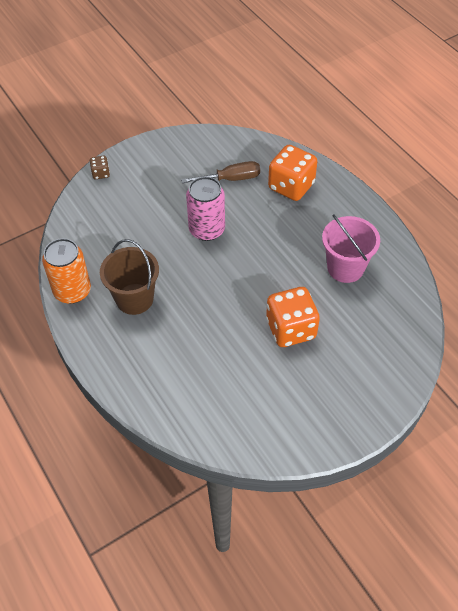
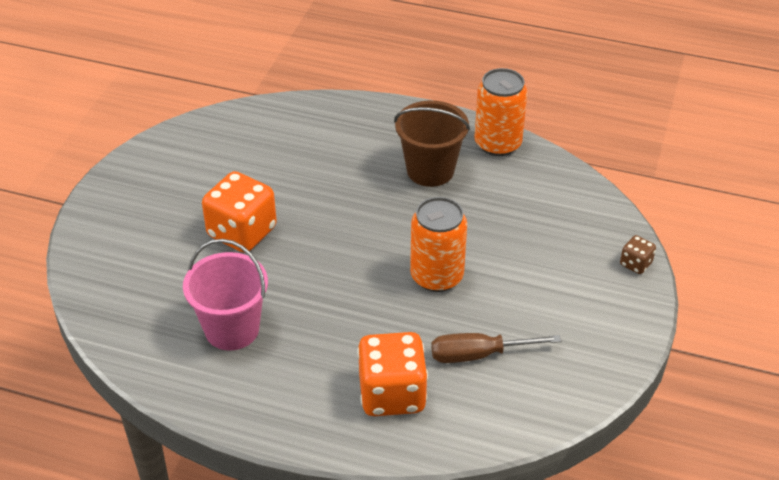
camera: 140 degrees right, 10 degrees down
brown screwdriver [181,161,260,183] -> brown screwdriver turned 45 degrees clockwise [431,333,561,363]
pink can [186,177,225,241] -> orange can [410,197,467,292]

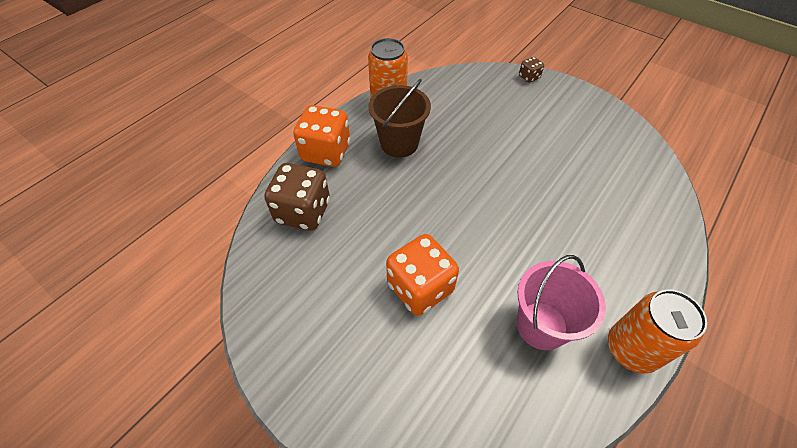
camera: 70 degrees left, 10 degrees up
orange dice [357,332,428,416] -> orange dice moved to [293,105,350,167]
orange can [410,197,467,292] -> orange can moved to [608,290,707,374]
brown screwdriver [431,333,561,363] -> none
none -> brown dice [264,163,330,231]

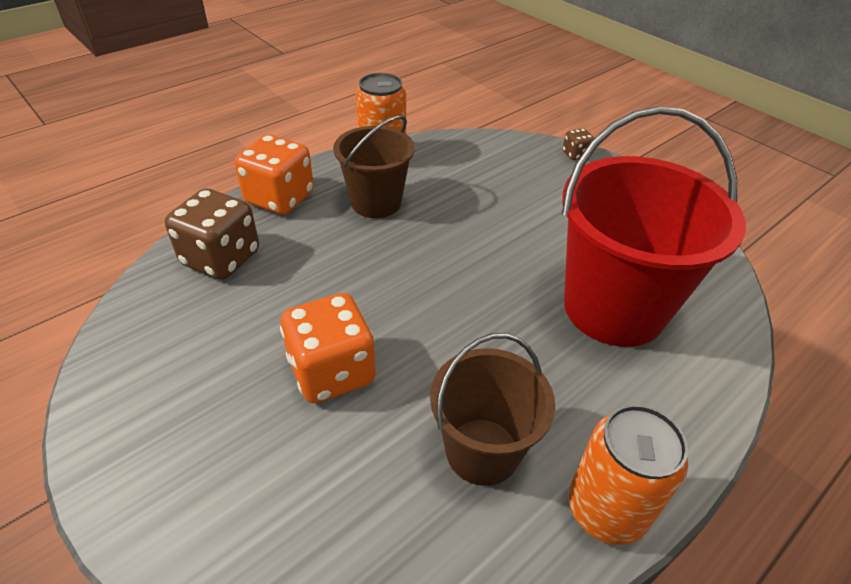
camera: 10 degrees right, 10 degrees down
pink bucket [517,255,606,350] -> brown bucket [430,333,555,486]
none -> red bucket [562,106,746,347]

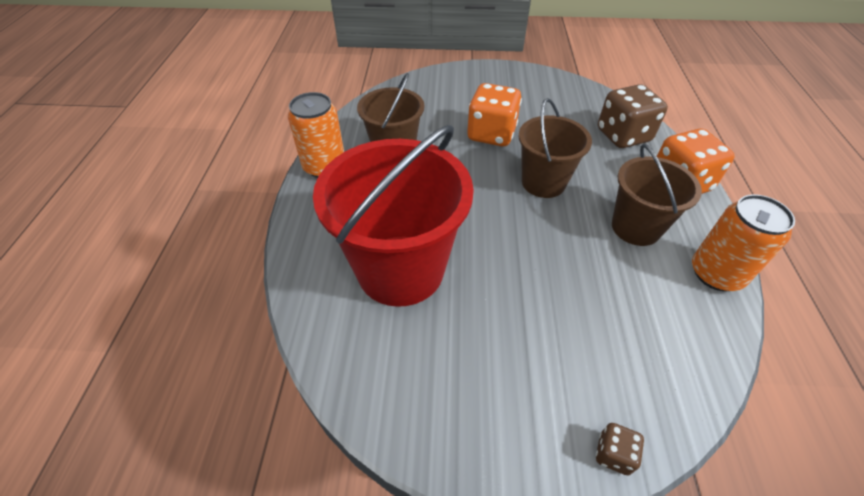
camera: 135 degrees right, 5 degrees up
none -> brown bucket [518,98,592,198]

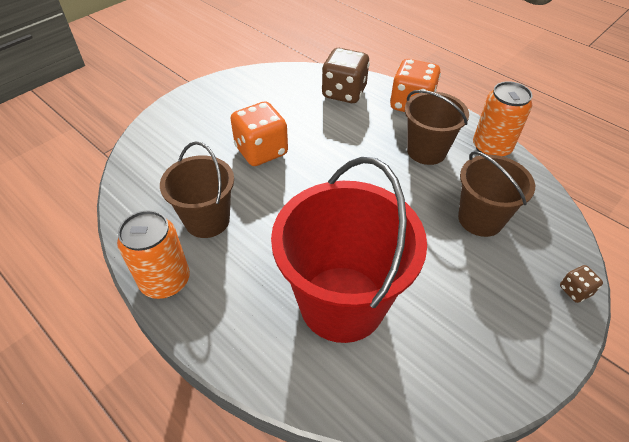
camera: 50 degrees left, 0 degrees up
brown bucket [518,98,592,198] -> brown bucket moved to [458,151,535,237]

